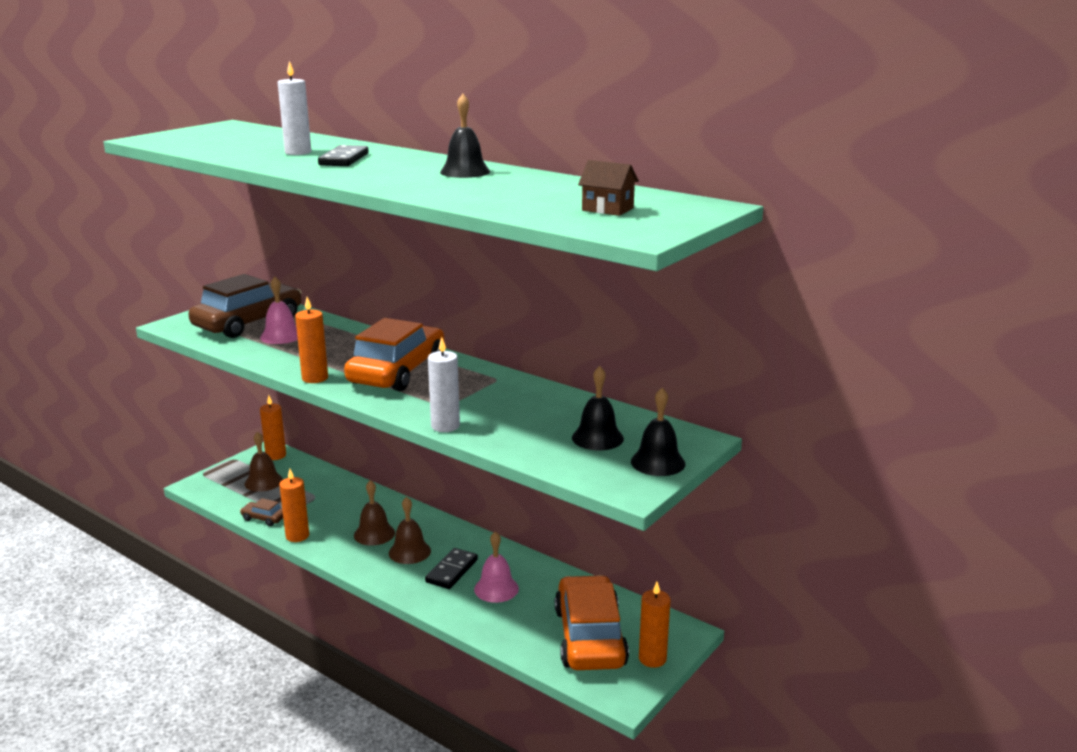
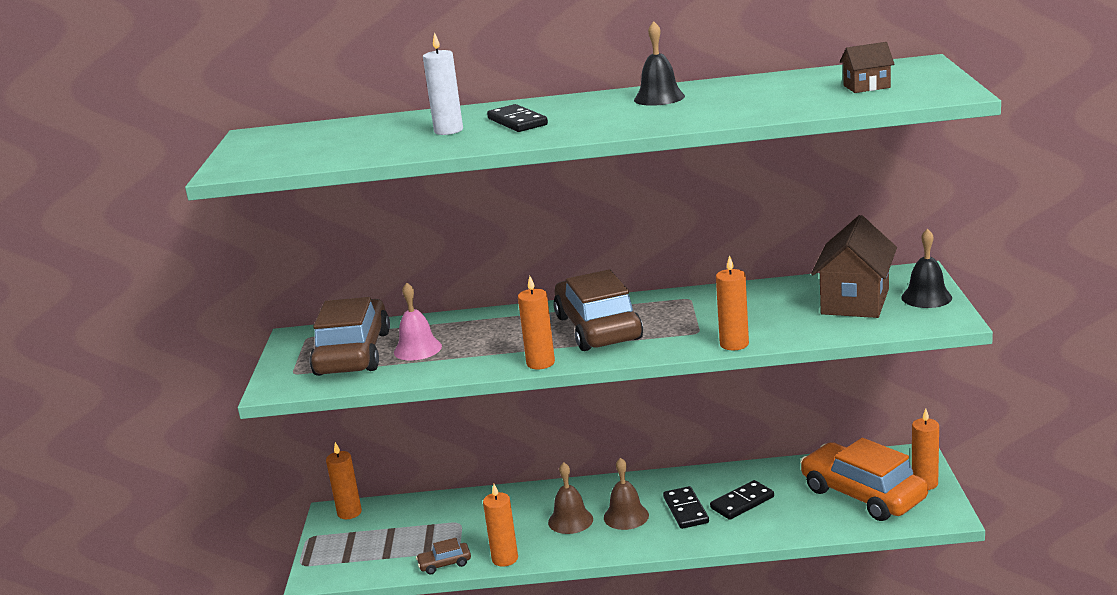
camera: 35 degrees left, 0 degrees up
brown bell [245,432,283,492] -> none
orange car [344,318,445,391] -> brown car [553,269,643,351]
white candle [428,337,460,432] -> orange candle [716,255,749,350]
pink bell [474,531,519,603] -> black domino [710,480,774,520]
black bell [572,366,624,450] -> brown house [811,215,897,318]

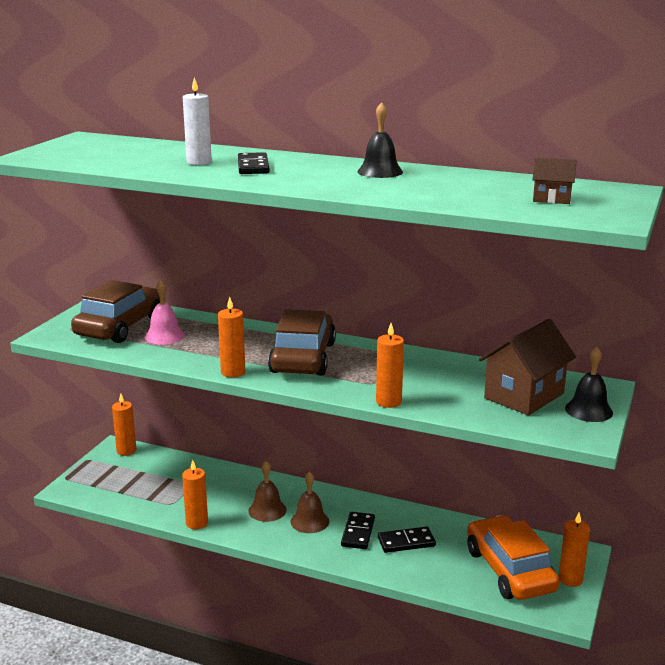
camera: 20 degrees right, 0 degrees up
brown car [416,538,471,574] -> none

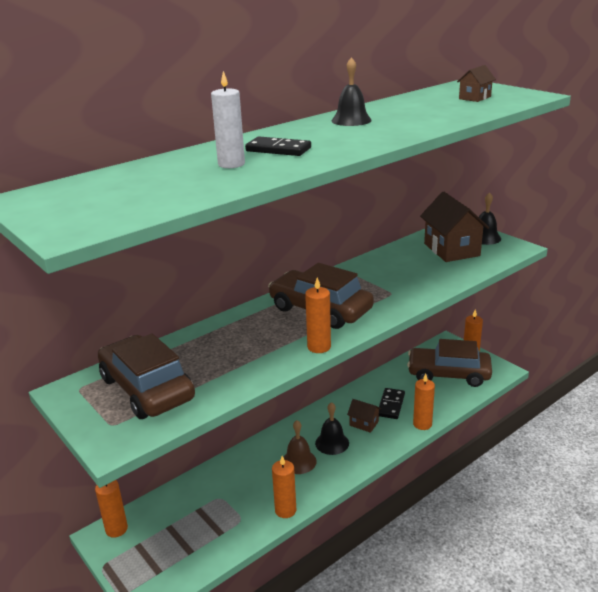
camera: 60 degrees left, 5 degrees up
pink bell [145,280,185,344] -> none
brown bell [290,471,329,533] -> black bell [315,402,349,455]
black domino [341,512,375,549] -> brown house [347,399,381,433]
orange candle [376,323,404,408] -> orange candle moved to [413,374,435,430]
orange car [467,515,560,600] -> brown car [407,339,492,387]

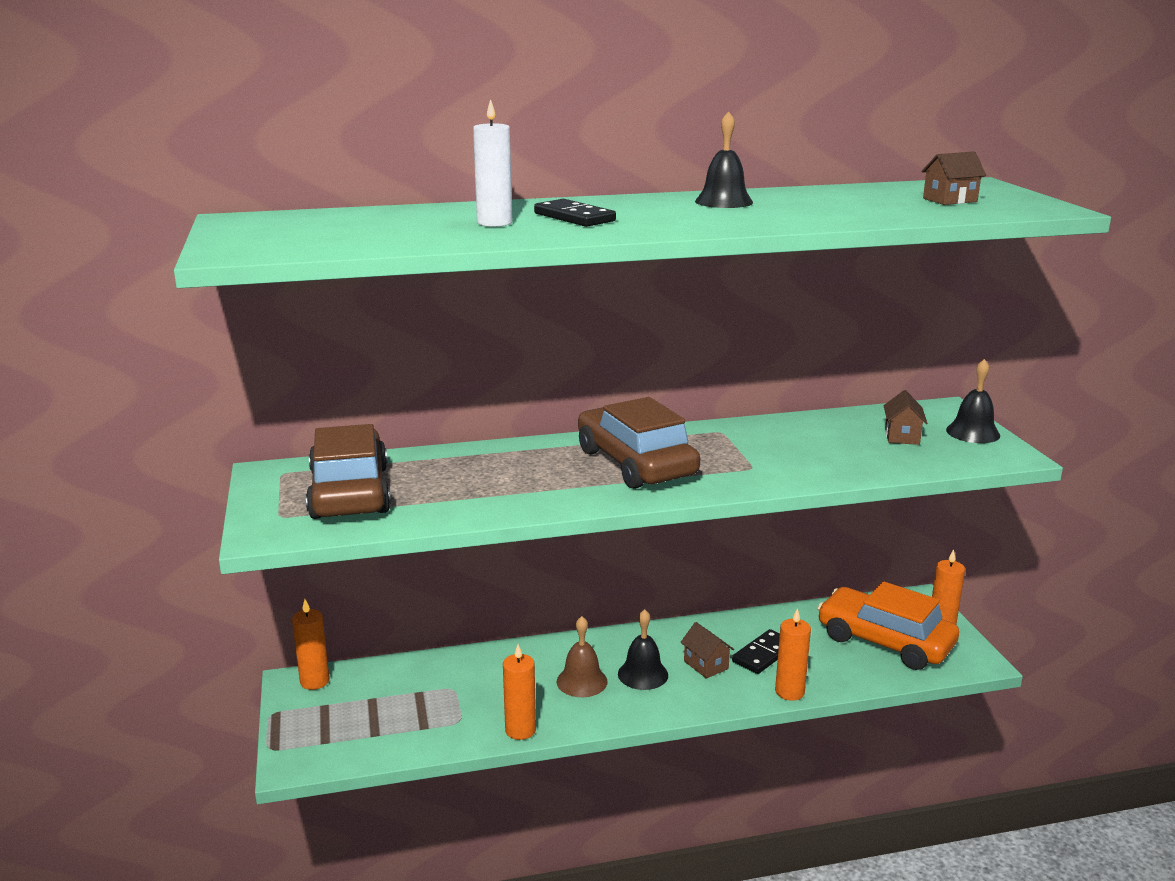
camera: 25 degrees right, 5 degrees down
orange candle [305,277,331,353] -> none
brown car [407,339,492,387] -> orange car [818,581,959,670]
brown house [420,192,489,262] -> brown house [883,390,927,445], size x0.50

